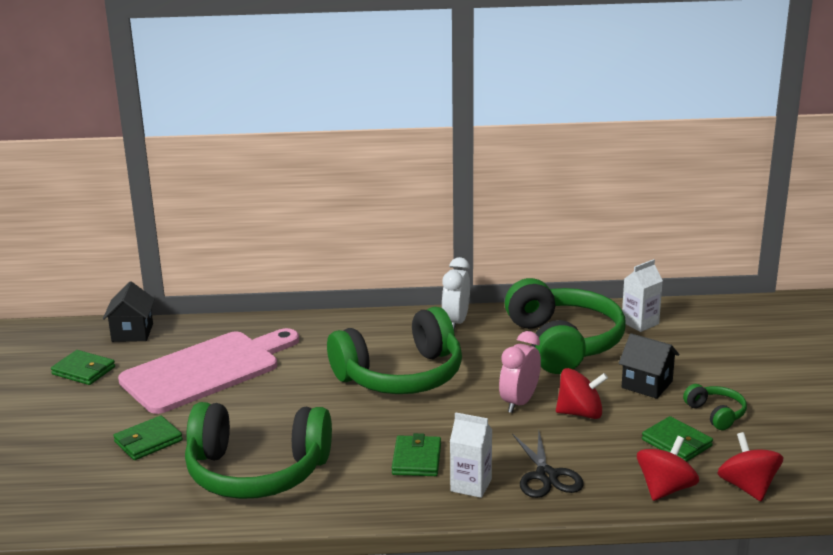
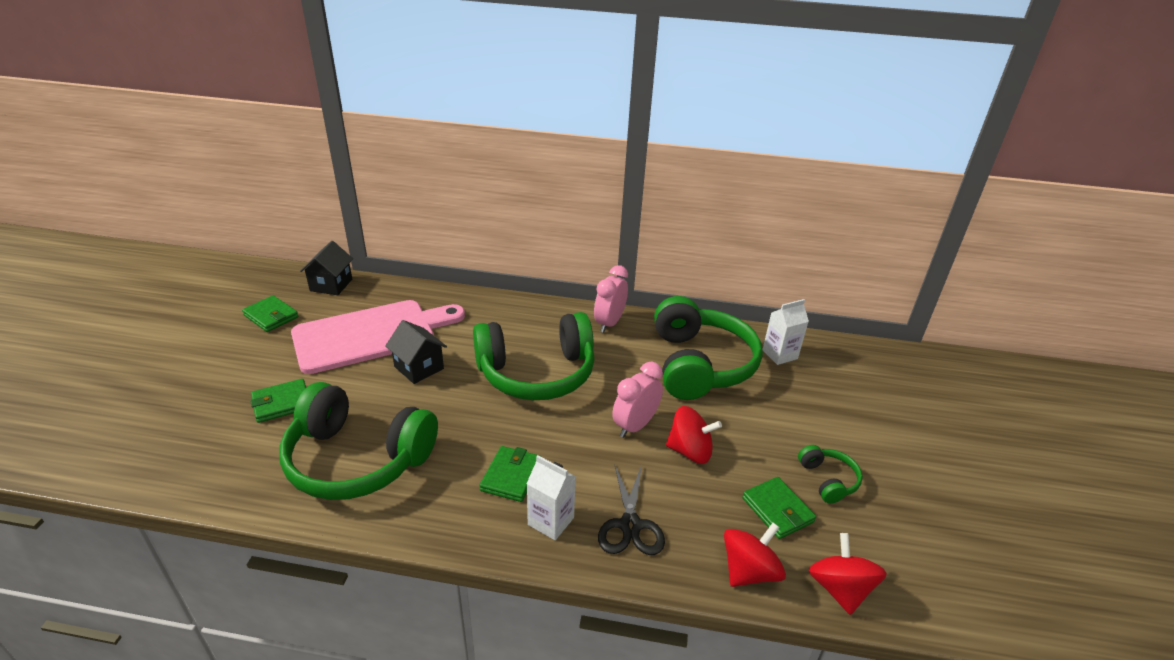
camera: 10 degrees right, 10 degrees up
white clock [442,257,470,331] -> pink clock [594,265,628,333]
black house [619,333,679,399] -> black house moved to [385,320,447,384]

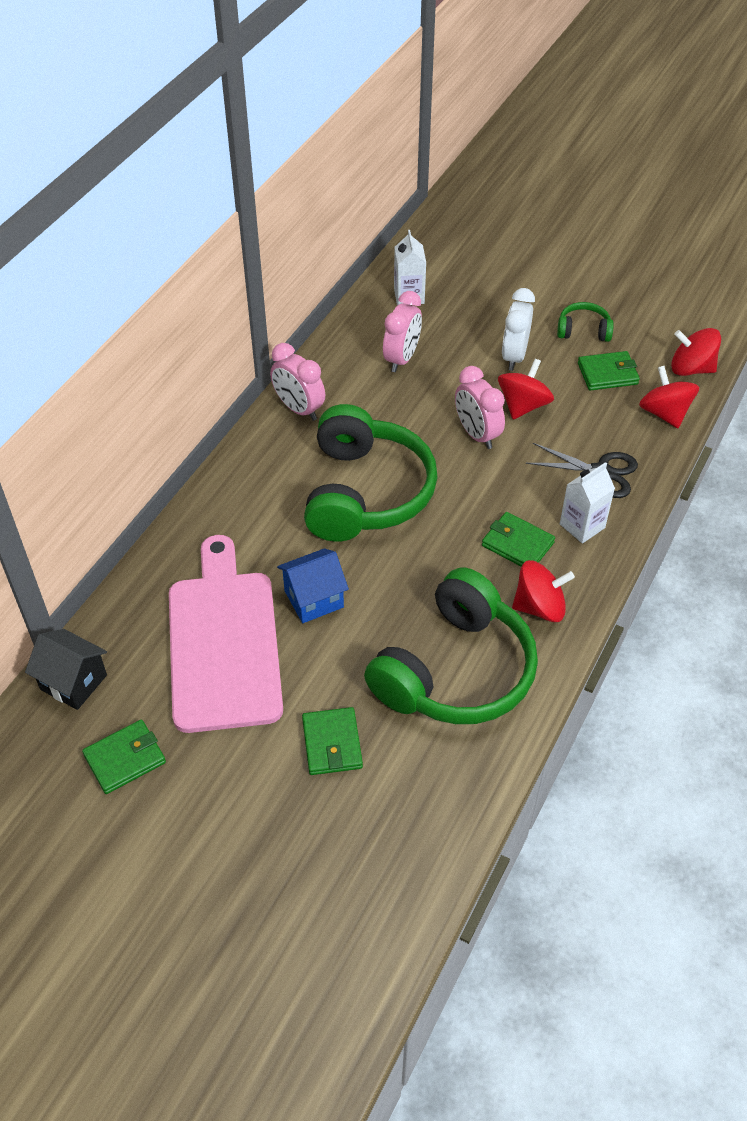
camera: 70 degrees left, 15 degrees up
black house [385,320,447,384] -> blue house [277,548,349,623]
green headphones [654,296,763,400] -> pink clock [383,291,422,372]
none -> white clock [502,288,535,371]
none -> red spinning top [512,560,575,622]

